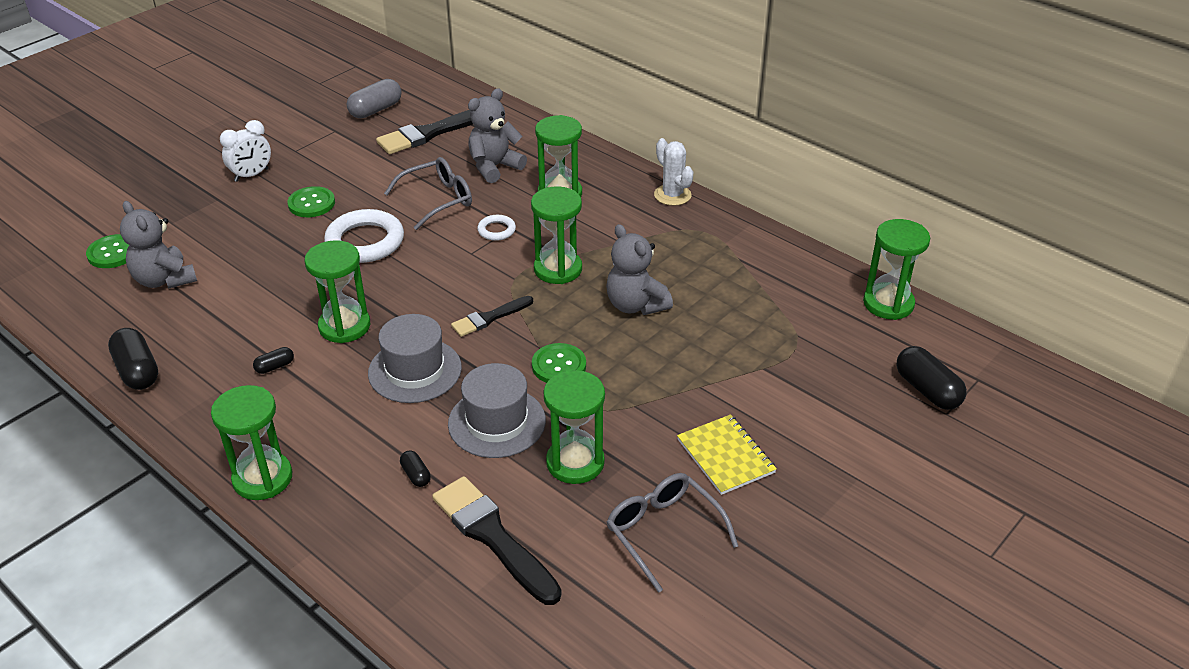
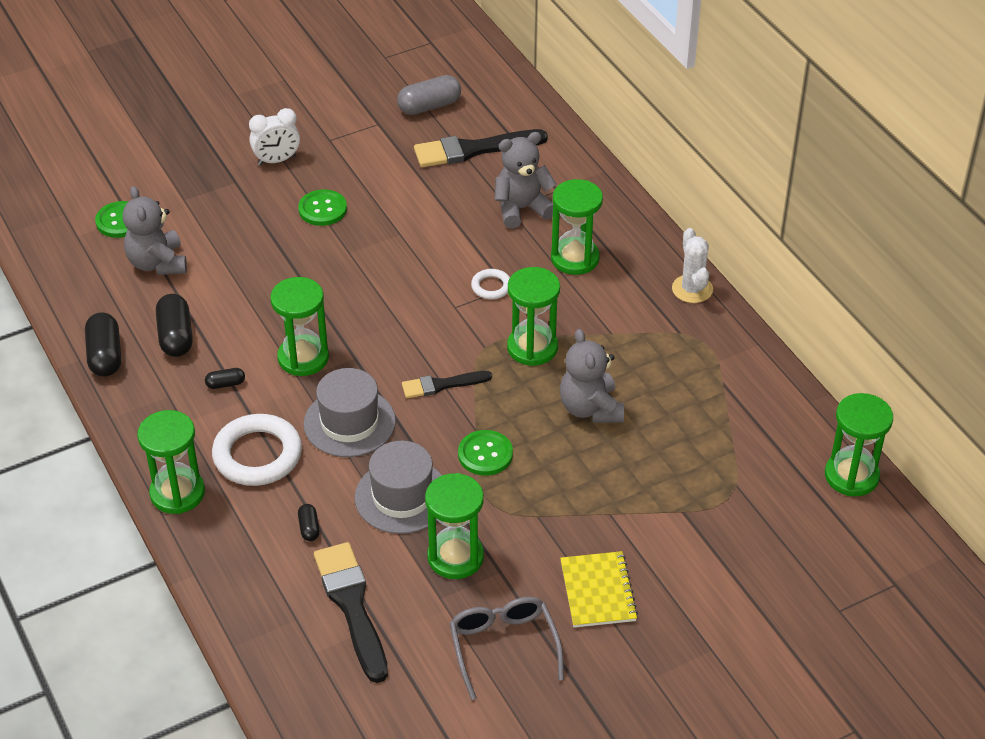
camera: 20 degrees right, 5 degrees up
white ring [324,209,404,263] -> white ring moved to [212,414,302,486]
grey glasses [384,157,472,230] -> none
black capsule [896,346,967,410] -> black capsule moved to [156,294,193,357]

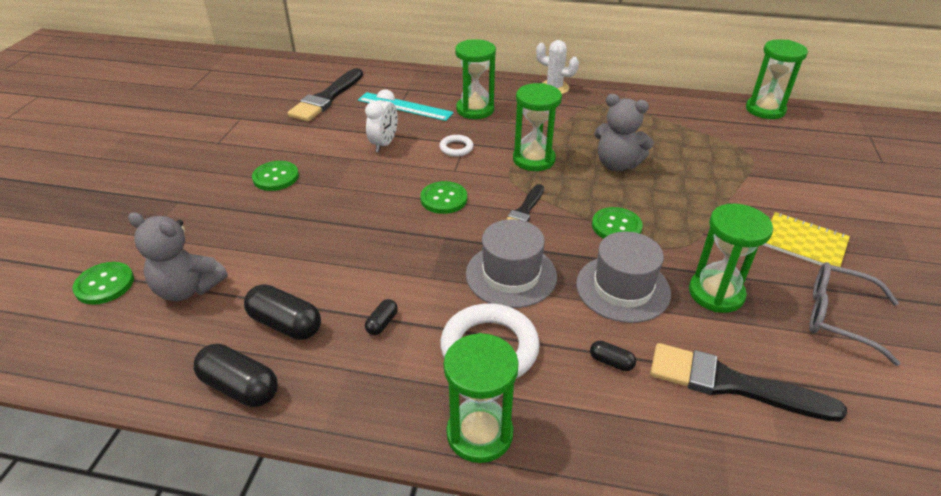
camera: 50 degrees left, 5 degrees down
white clock [249,108,300,165] -> white clock moved to [365,90,398,152]
green hourglass [270,277,329,376] -> none
grey capsule [397,75,461,115] -> none
grey teddy bear [495,132,556,228] -> turquoise ruler [358,92,454,121]
none -> green button [420,181,467,214]

